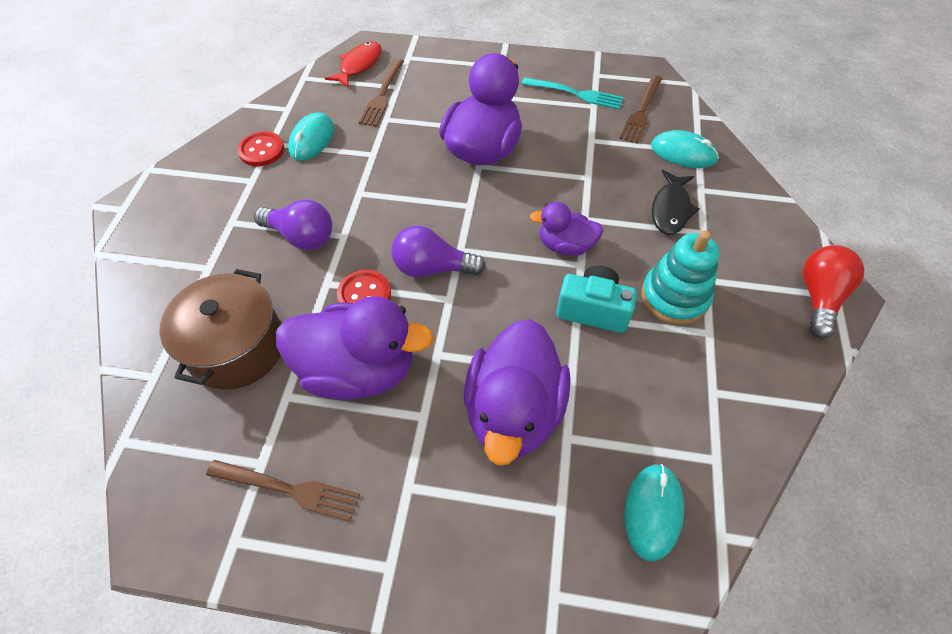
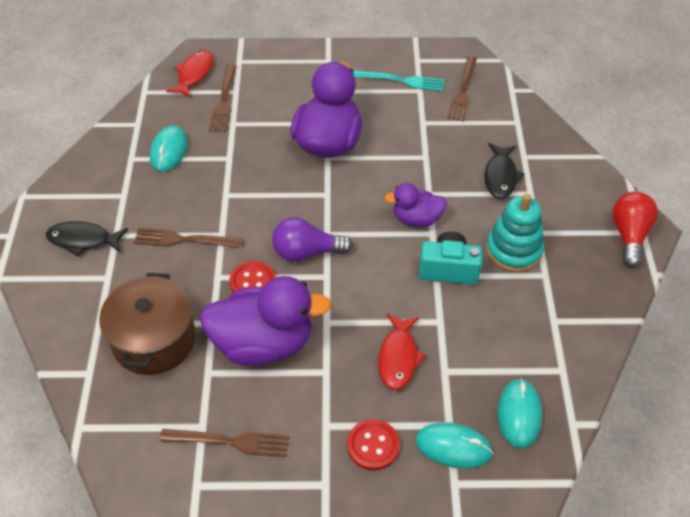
camera: 10 degrees left, 5 degrees down
red button [237,131,284,166] -> red button moved to [347,419,400,470]
purple light bulb [254,199,332,250] -> brown fork [134,228,244,248]
purple duck [464,319,571,465] -> red fish [378,314,426,390]
turquoise mouse [651,130,719,168] -> turquoise mouse moved to [416,422,493,469]
none -> black fish [46,221,128,257]

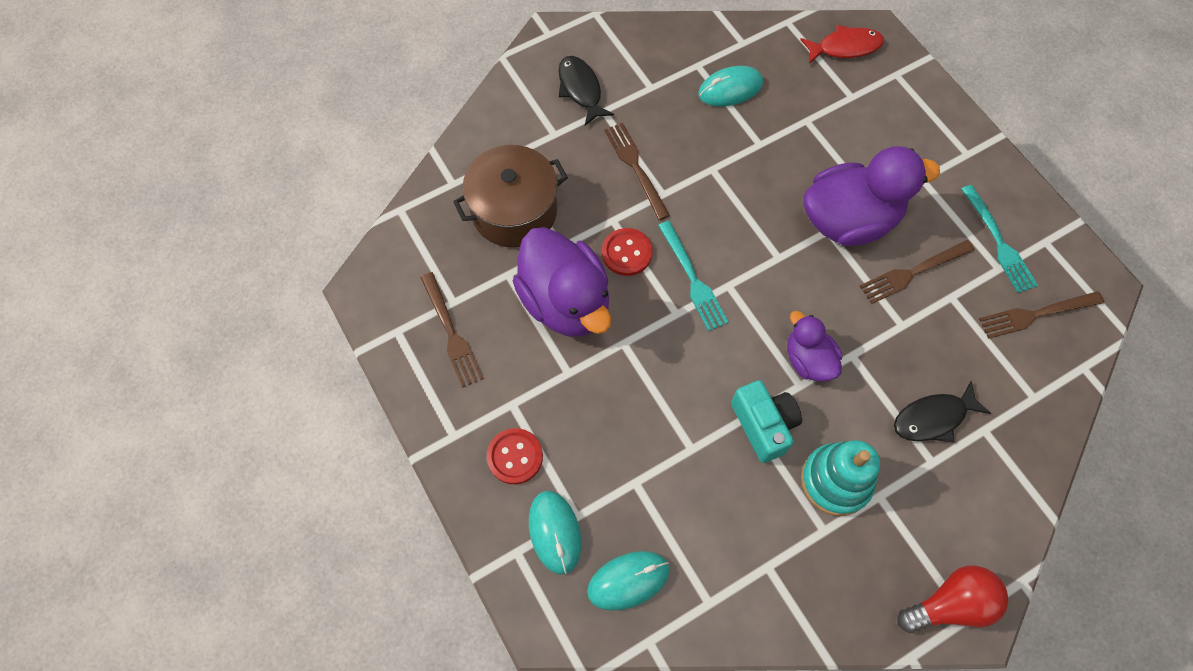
camera: 60 degrees right, 15 degrees up
brown fork [209,64,236,132] -> brown fork moved to [860,240,975,304]
purple light bulb [272,217,353,262] -> turquoise fork [658,221,729,331]
red fish [378,314,426,390] -> none

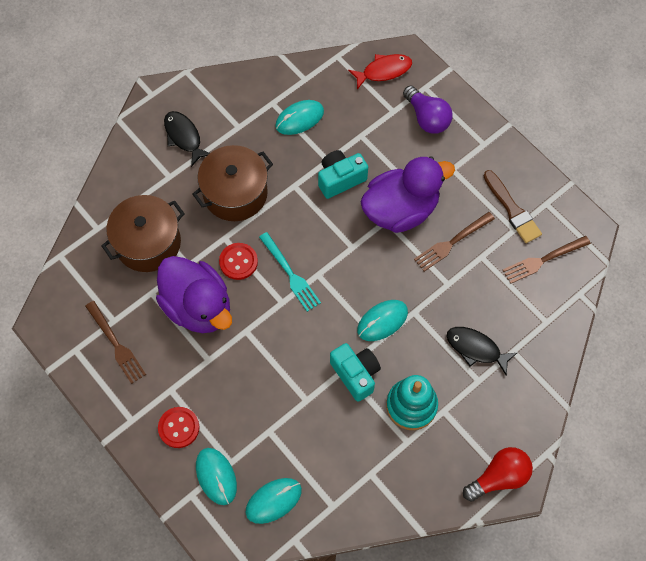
camera: 10 degrees left, 0 degrees up
brown fork [604,123,670,220] -> brown pot [193,145,273,221]
purple duck [787,311,842,381] -> turquoise mouse [357,300,408,341]
black fish [894,380,991,442] -> black fish turned 60 degrees clockwise [446,327,517,376]
turquoise fork [961,185,1038,293] -> brown brush [484,170,542,243]
none -> turquoise camera [318,150,368,199]
none -> purple light bulb [403,85,453,134]

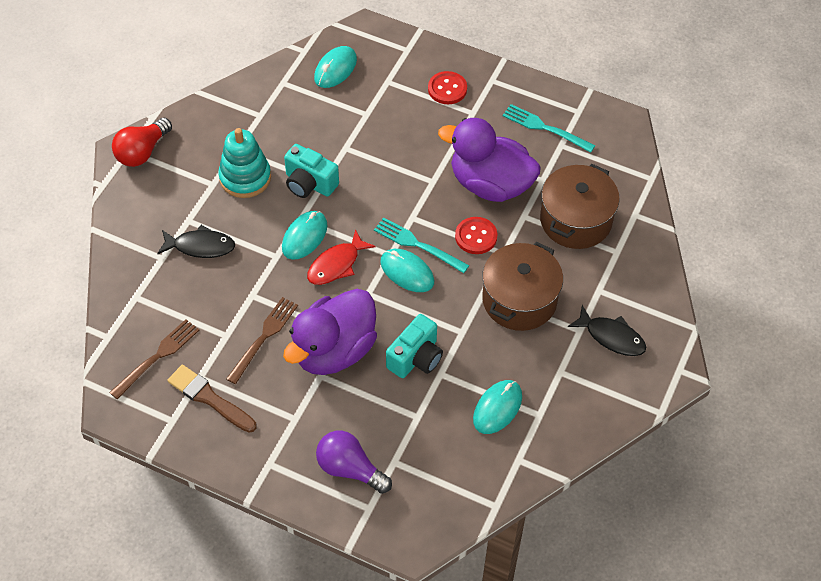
camera: 155 degrees right, 10 degrees down
brown fork [85,301,146,384] -> turquoise fork [502,104,595,153]
turquoise mouse [196,448,237,505] -> turquoise mouse moved to [380,249,434,292]
red fish [348,54,412,90] -> red fish moved to [307,229,376,285]

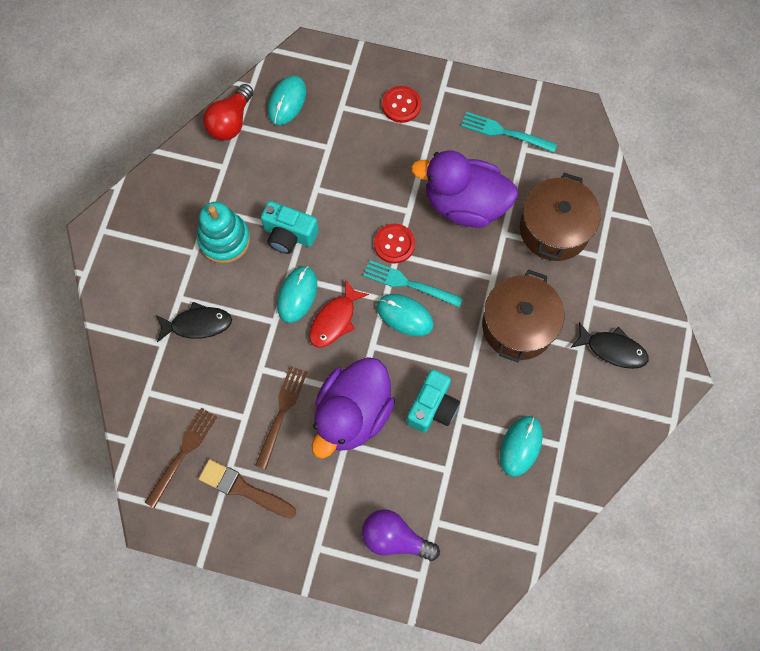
camera: 10 degrees left, 15 degrees up
red light bulb [112,118,172,167] -> red light bulb moved to [203,84,254,140]
red button [455,217,497,254] -> red button moved to [374,224,415,264]

